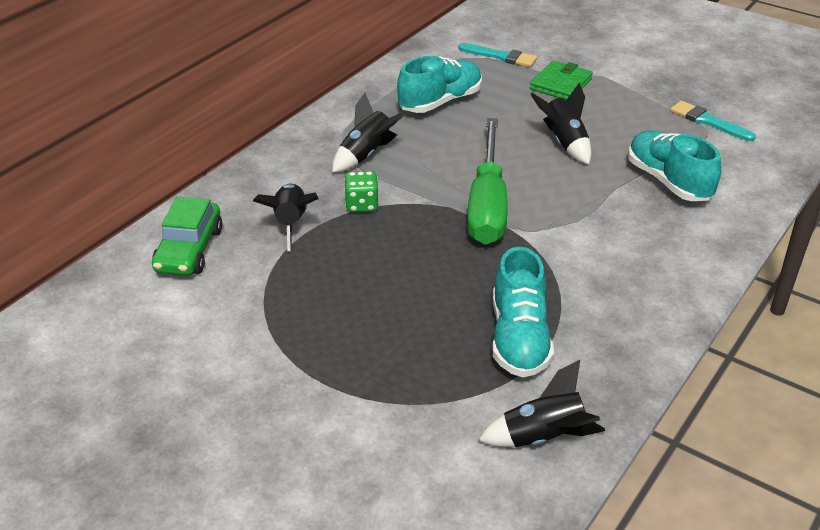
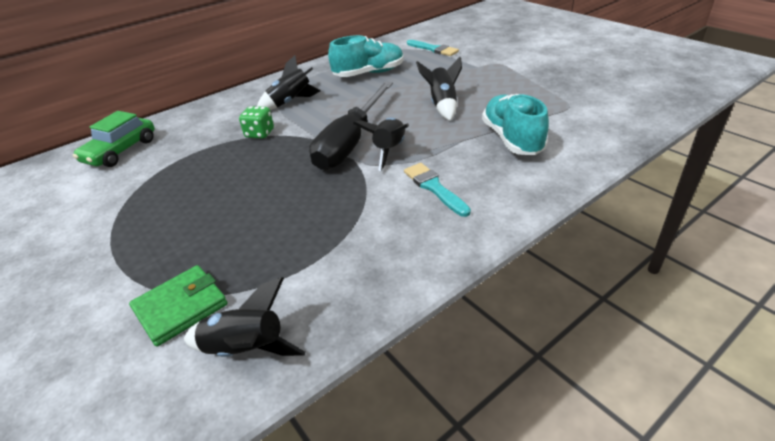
camera: 20 degrees right, 0 degrees up
black rocket [253,184,318,251] -> black rocket moved to [353,117,409,171]
green screwdriver [467,118,508,245] -> black screwdriver [309,81,393,170]
turquoise shoe [492,246,554,377] -> none
green wallet [530,61,593,100] -> green wallet moved to [129,265,228,347]
turquoise brush [670,101,756,141] -> turquoise brush moved to [404,163,471,217]

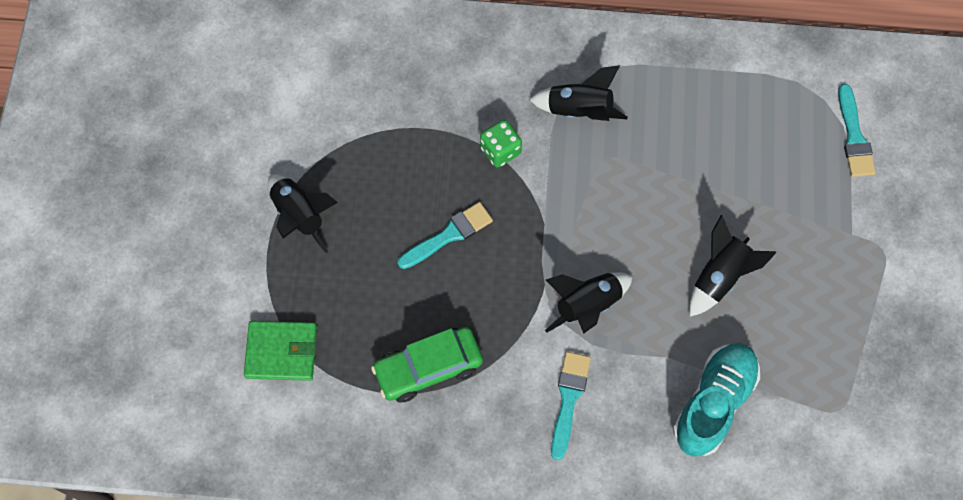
camera: 40 degrees right, 30 degrees up
green car [73,111,155,167] -> green car moved to [371,327,483,402]
black rocket [184,277,306,357] -> black rocket moved to [268,174,338,253]
black screwdriver [309,81,393,170] -> none
turquoise shoe [328,35,404,77] -> none
none -> turquoise brush [398,202,493,269]

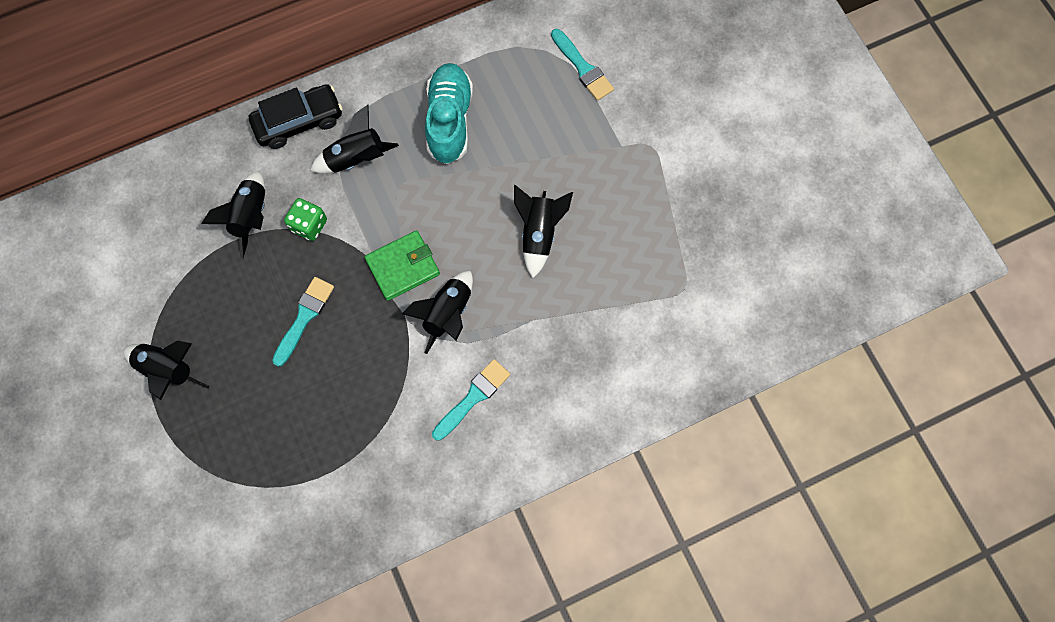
camera: 30 degrees left, 5 degrees up
green wallet [244,321,317,381] -> green wallet moved to [365,230,440,301]
green car [371,327,483,402] -> none
turquoise brush [551,352,591,460] -> turquoise brush turned 60 degrees clockwise [432,359,510,441]
turquoise shoe [673,343,760,457] -> turquoise shoe moved to [425,63,473,164]
none -> black rocket [201,171,265,258]
none -> black car [249,84,342,149]

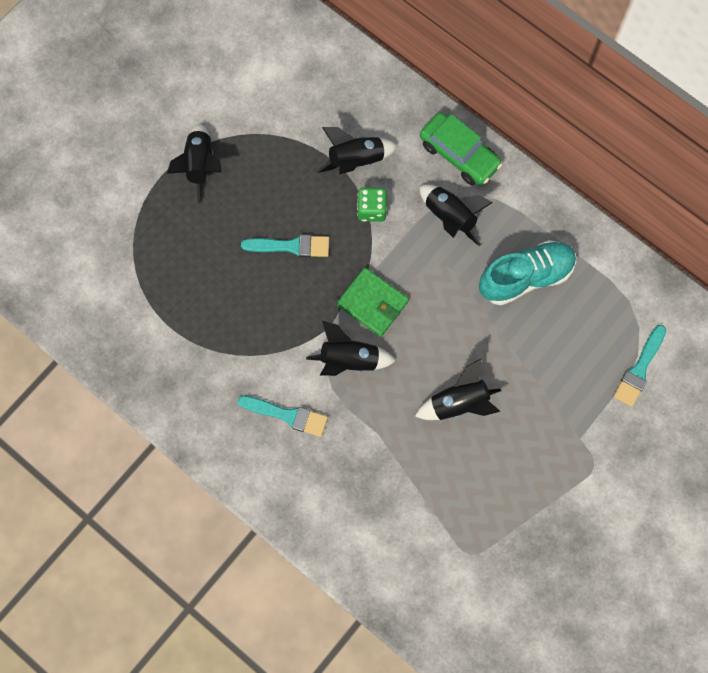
camera: 65 degrees right, 0 degrees up
black car [249,84,342,149] -> green car [420,112,502,186]

